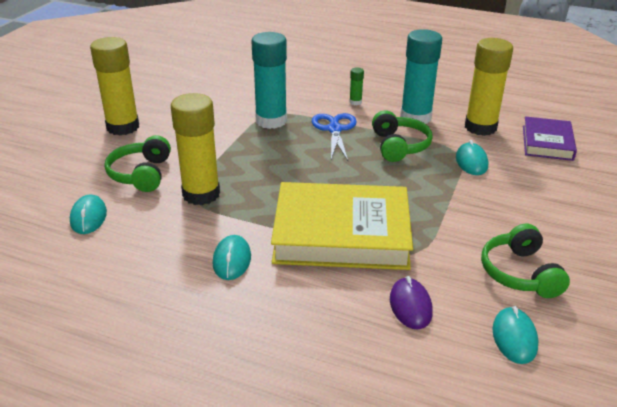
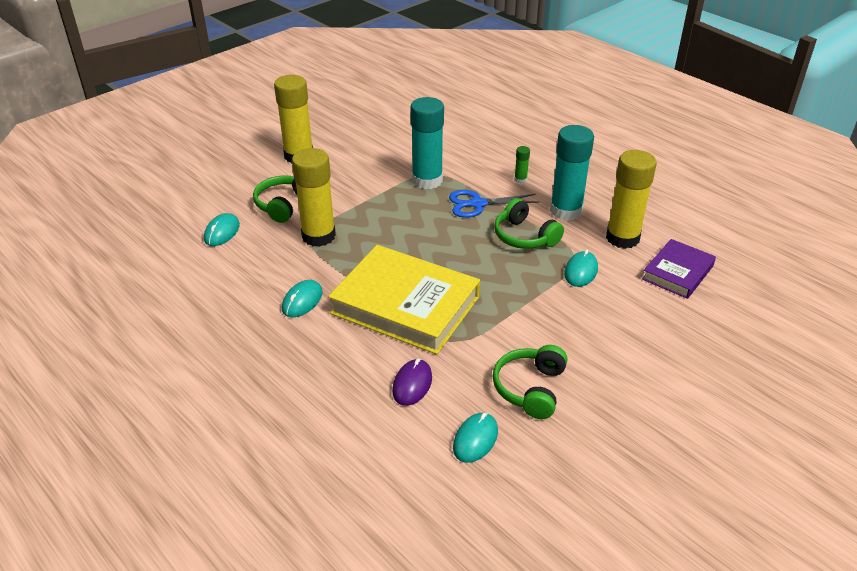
camera: 25 degrees right, 5 degrees up
blue scissors [312,113,357,161] -> blue scissors turned 120 degrees counterclockwise [449,190,540,218]
green headphones [372,110,433,162] -> green headphones turned 120 degrees clockwise [494,198,564,249]

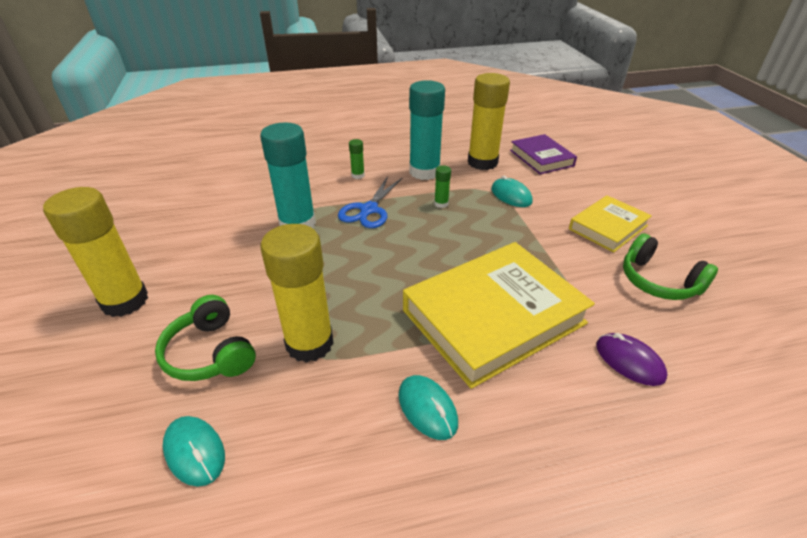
camera: 60 degrees left, 0 degrees up
turquoise mouse [453,412,498,463] -> none
green headphones [494,198,564,249] -> green glue stick [434,165,451,208]
none -> yellow book [569,195,652,252]

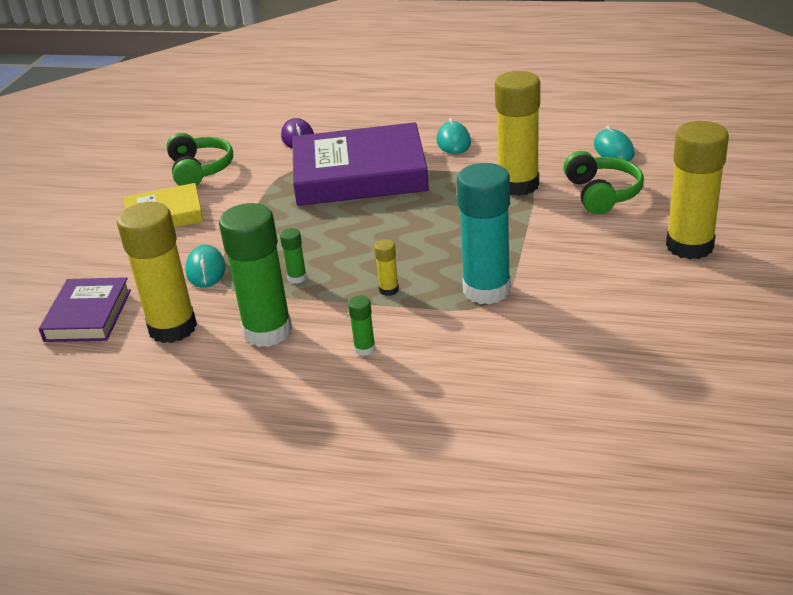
camera: 150 degrees left, 5 degrees down
blue scissors [338,176,403,228] -> yellow glue stick [374,239,399,296]
yellow book [403,242,595,389] -> purple book [292,122,429,206]
turquoise glue stick [409,80,445,180] -> green glue stick [219,203,292,347]

